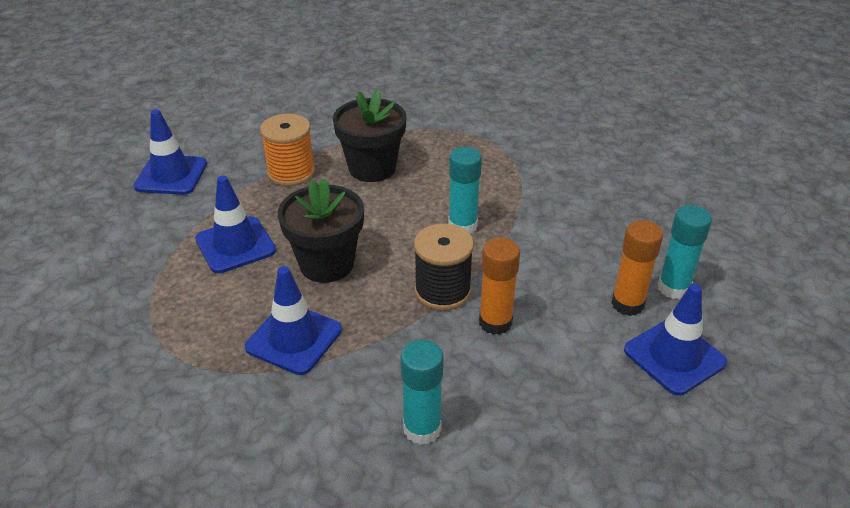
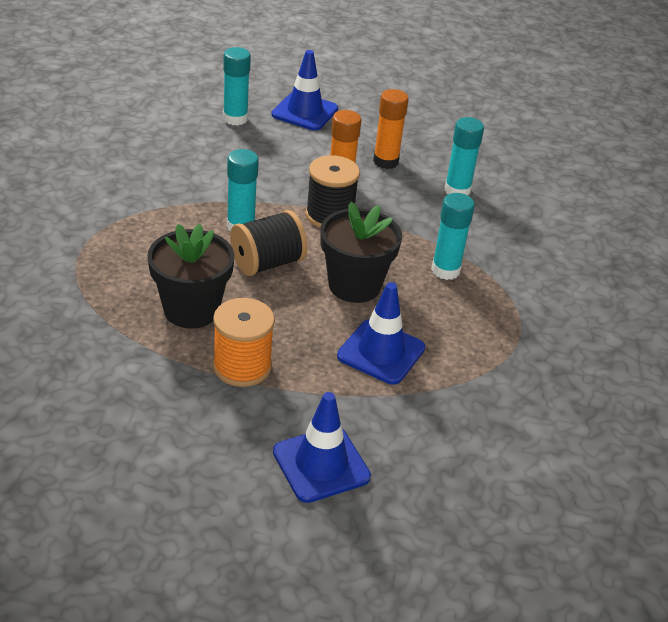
camera: 125 degrees left, 0 degrees up
blue traffic cone [245,266,342,375] -> turquoise glue stick [431,193,475,280]
orange glue stick [611,220,663,316] -> orange glue stick moved to [373,89,409,169]
none -> black spool [230,210,308,276]

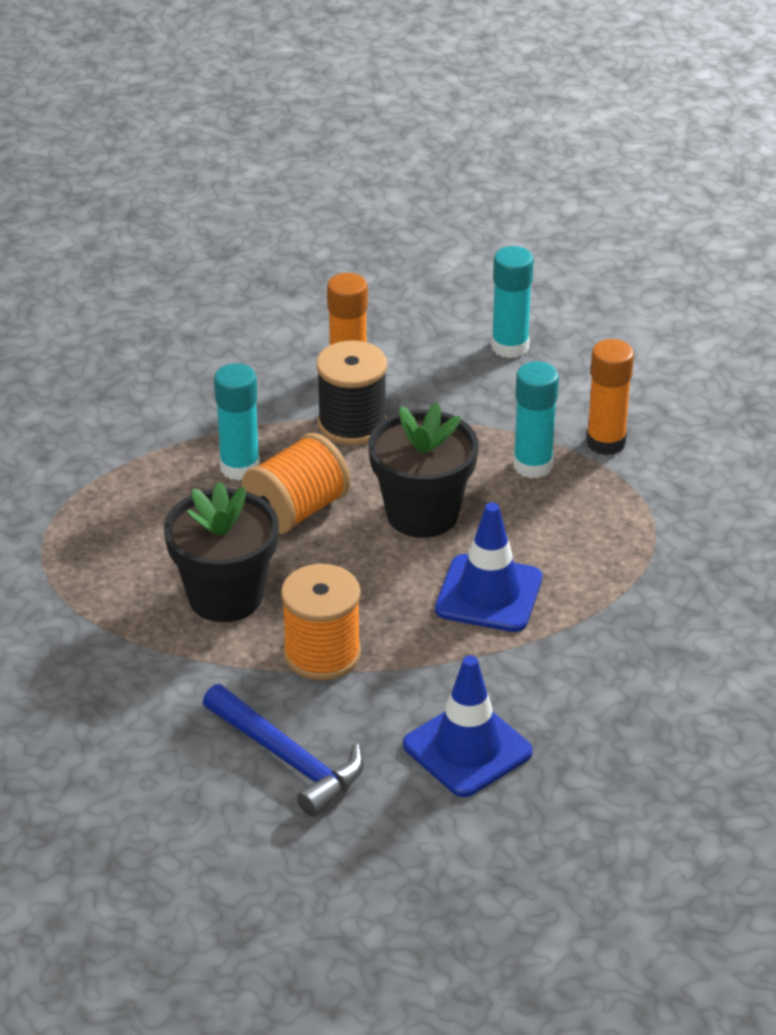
camera: 10 degrees left, 0 degrees up
turquoise glue stick [223,47,251,126] -> none
black spool [230,210,308,276] -> orange spool [242,433,350,534]
blue traffic cone [271,50,338,131] -> none
orange glue stick [373,89,409,169] -> orange glue stick moved to [586,339,634,455]
none -> blue hammer [203,684,364,817]

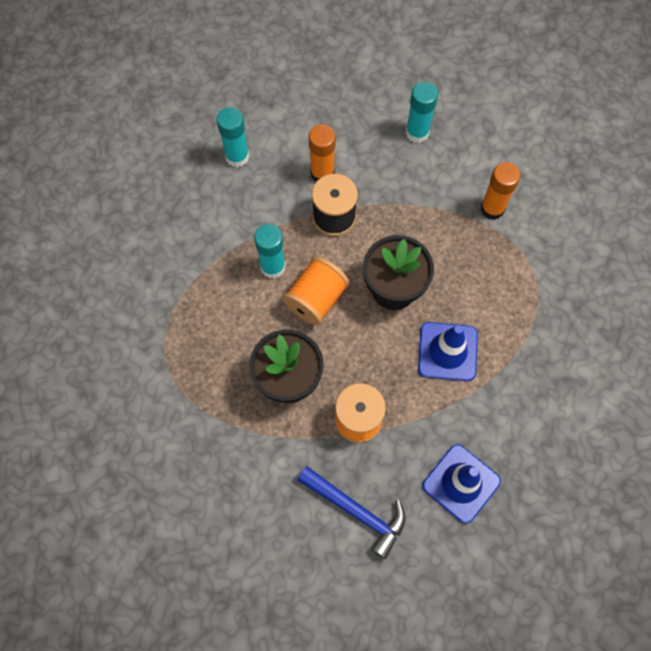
camera: 10 degrees left, 30 degrees up
turquoise glue stick [513,361,559,478] -> turquoise glue stick moved to [217,107,249,167]

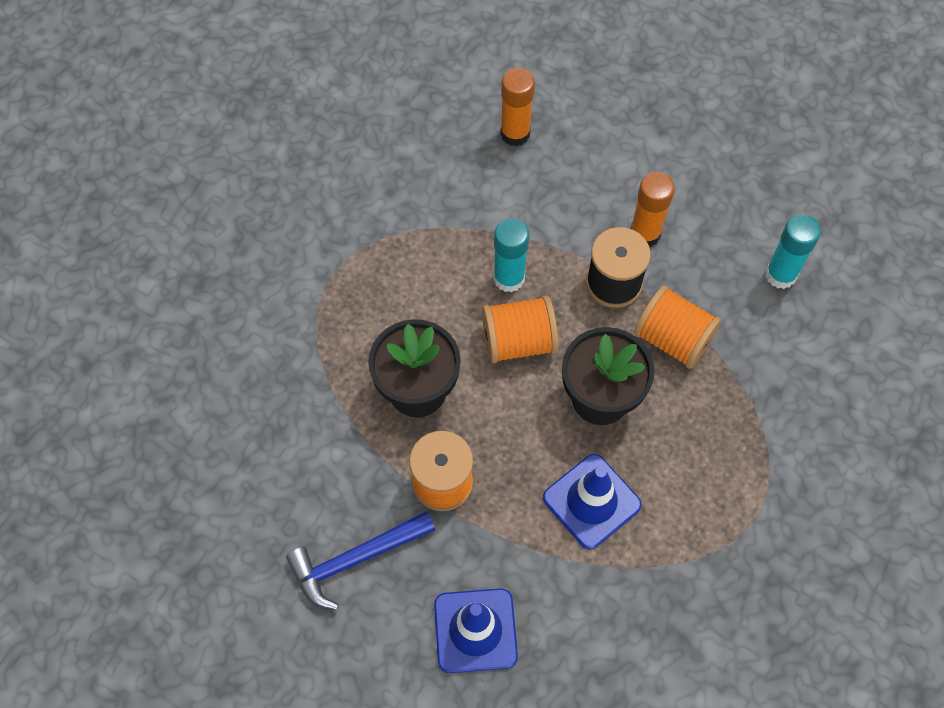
camera: 45 degrees right, 5 degrees down
turquoise glue stick [217,107,249,167] -> none
blue hammer [297,466,406,559] -> blue hammer turned 75 degrees clockwise [286,511,435,610]
orange glue stick [480,162,521,220] -> orange glue stick moved to [500,68,535,146]
none -> orange spool [634,285,722,369]

